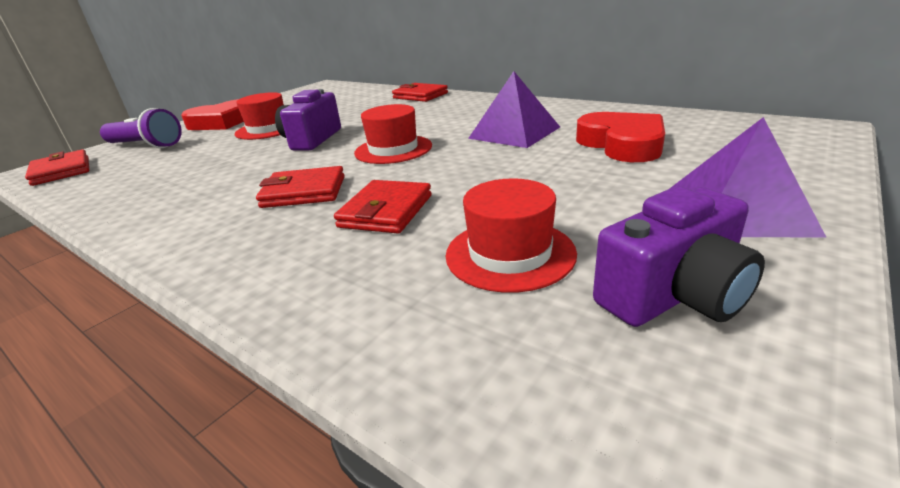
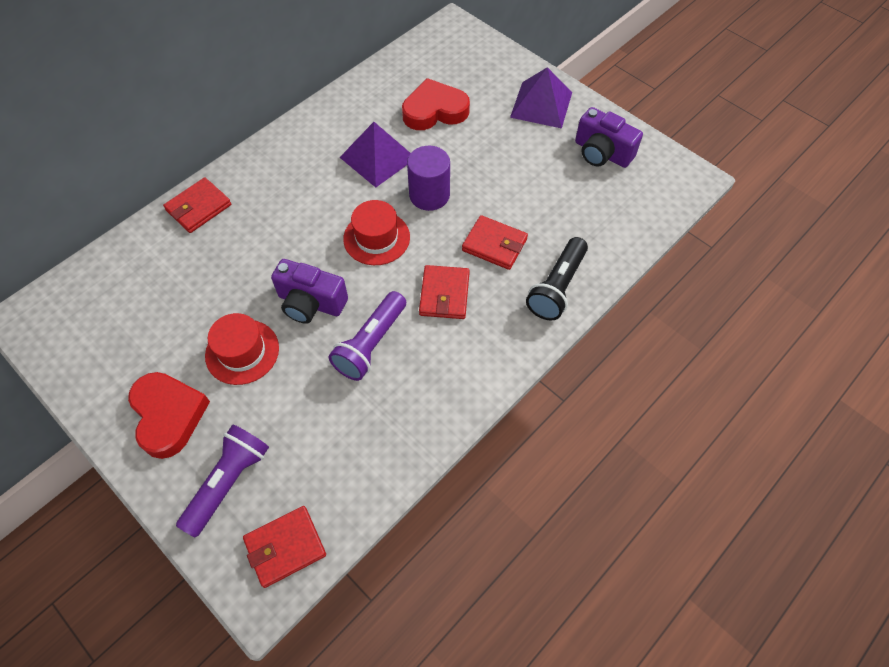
camera: 85 degrees left, 30 degrees up
red hat [446,178,577,293] -> none
purple camera [593,186,765,327] -> purple camera turned 150 degrees clockwise [575,107,643,168]
none -> purple flashlight [329,291,406,381]
none -> purple cylinder [407,146,450,211]
none -> black flashlight [526,237,588,320]

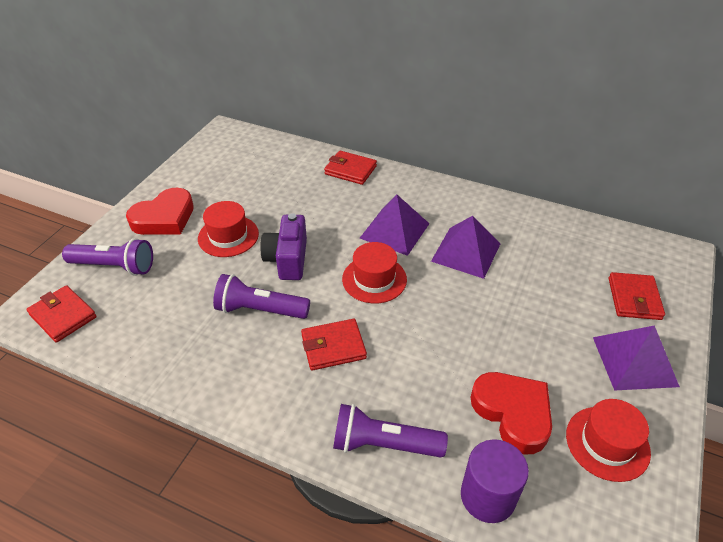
camera: 70 degrees right, 15 degrees down
red heart [402,78,470,130] -> red heart moved to [471,372,552,454]
purple cylinder [407,146,450,211] -> purple cylinder moved to [461,439,529,523]
red wallet [462,215,528,270] -> red wallet moved to [609,272,665,320]
black flashlight [526,237,588,320] -> purple flashlight [333,404,448,458]
purple camera [575,107,643,168] -> red hat [566,399,651,482]
none -> purple pyramid [360,194,429,256]

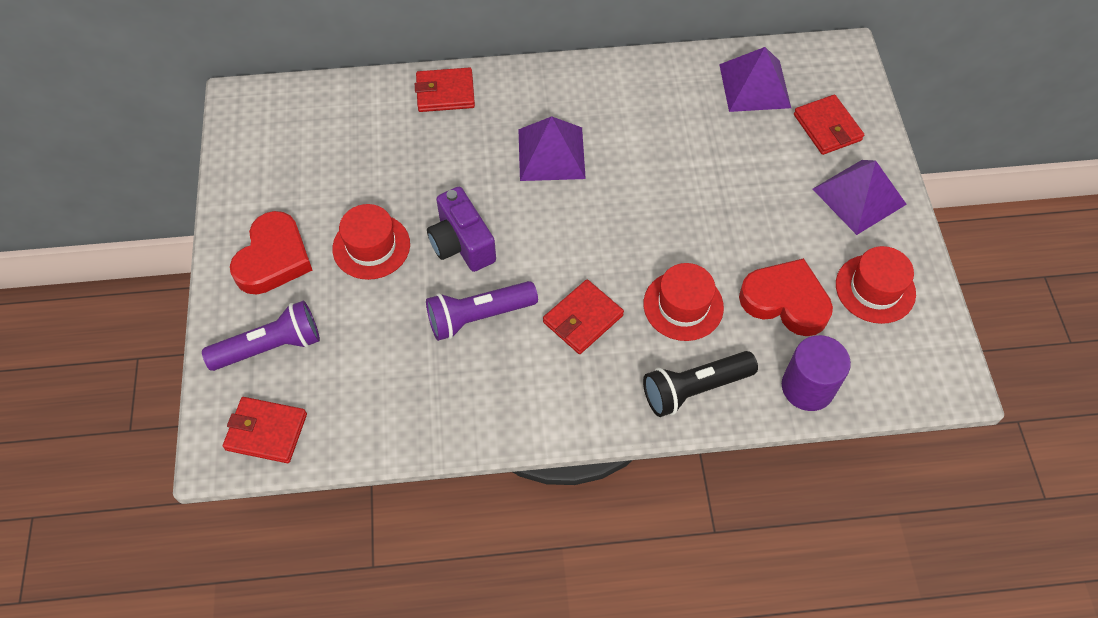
camera: 30 degrees left, 15 degrees up
purple flashlight [333,404,448,458] -> black flashlight [643,351,758,417]
red hat [342,242,407,303] -> red hat moved to [644,263,724,341]
purple pyramid [431,216,500,279] -> purple pyramid moved to [719,47,791,112]

